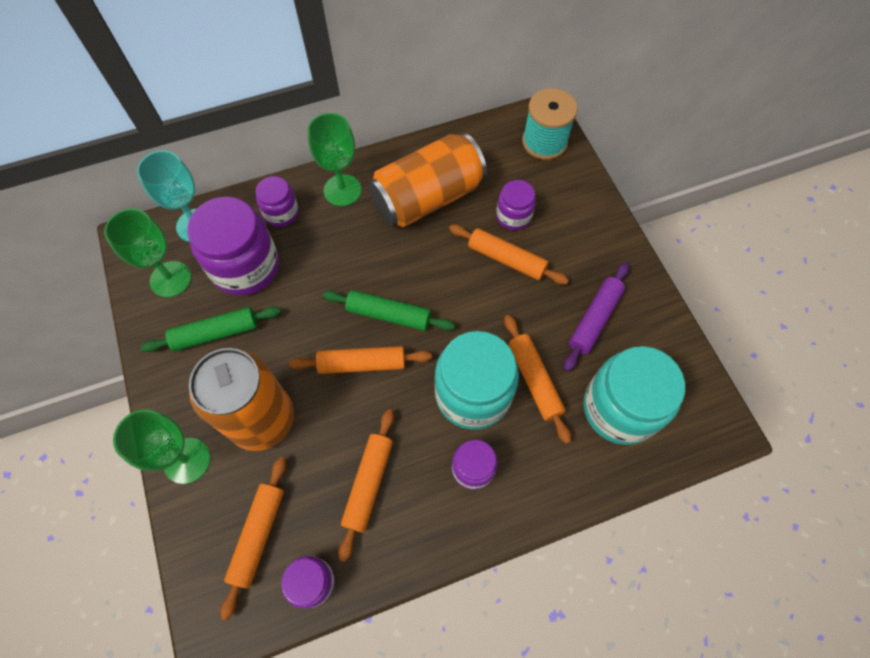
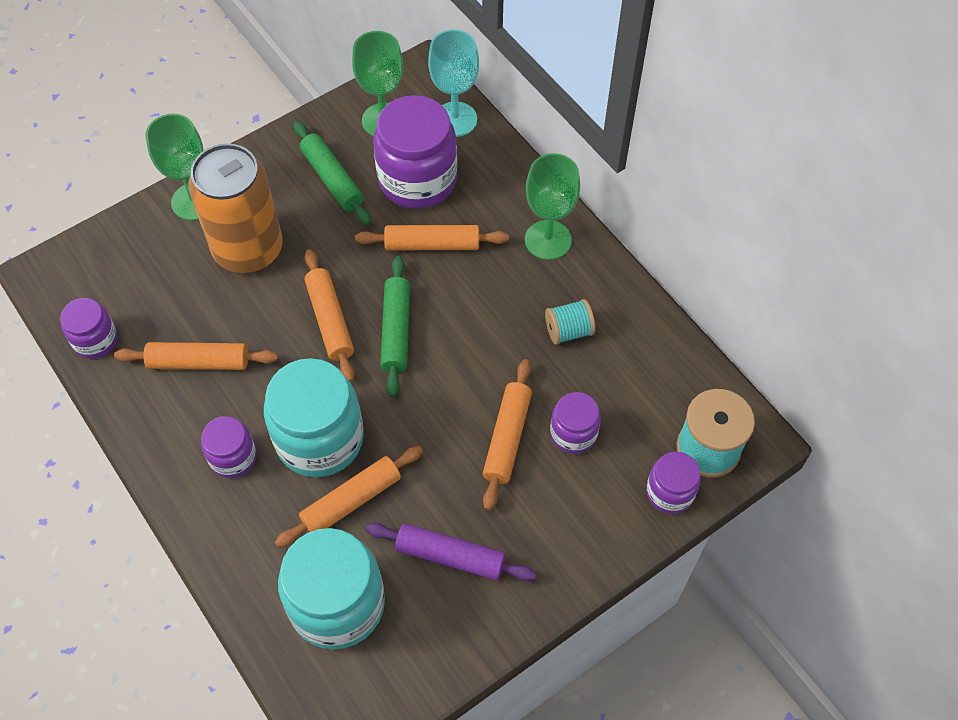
camera: 75 degrees right, 5 degrees down
orange rolling pin [220,457,286,620] -> orange rolling pin moved to [355,225,509,250]
purple jar [256,176,299,227] -> purple jar moved to [646,452,701,514]
orange can [368,133,487,227] -> turquoise spool [545,299,595,345]

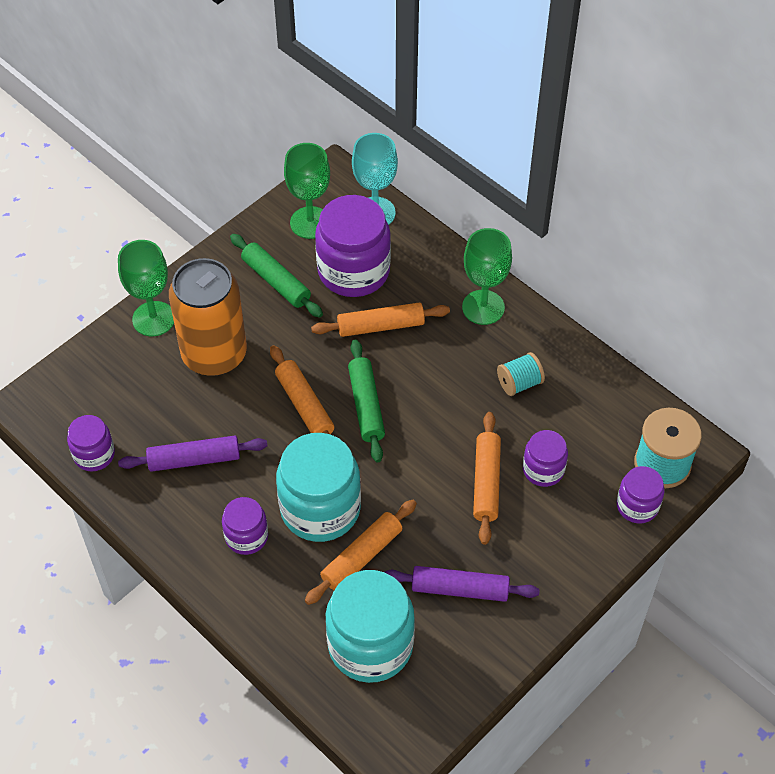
camera: 10 degrees left, 5 degrees down
orange rolling pin [114,342,278,370] -> purple rolling pin [118,436,267,472]

